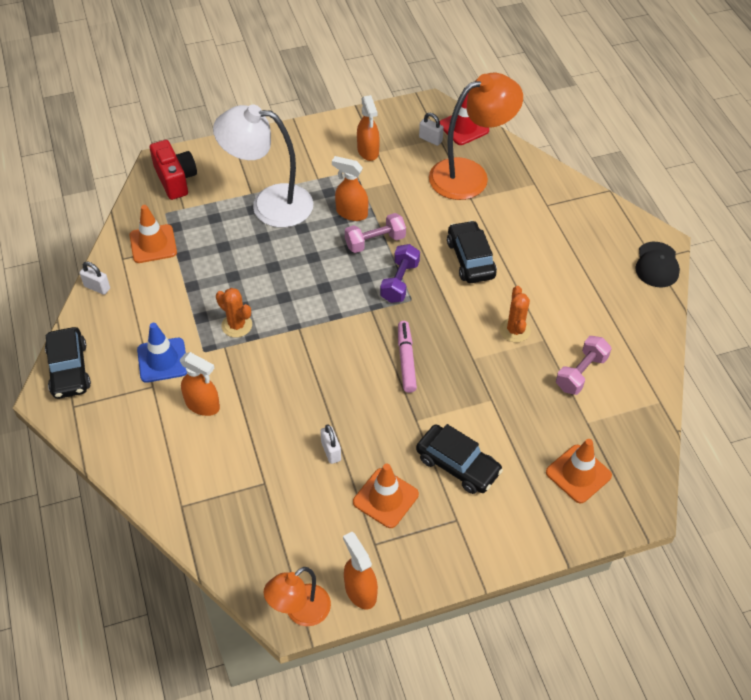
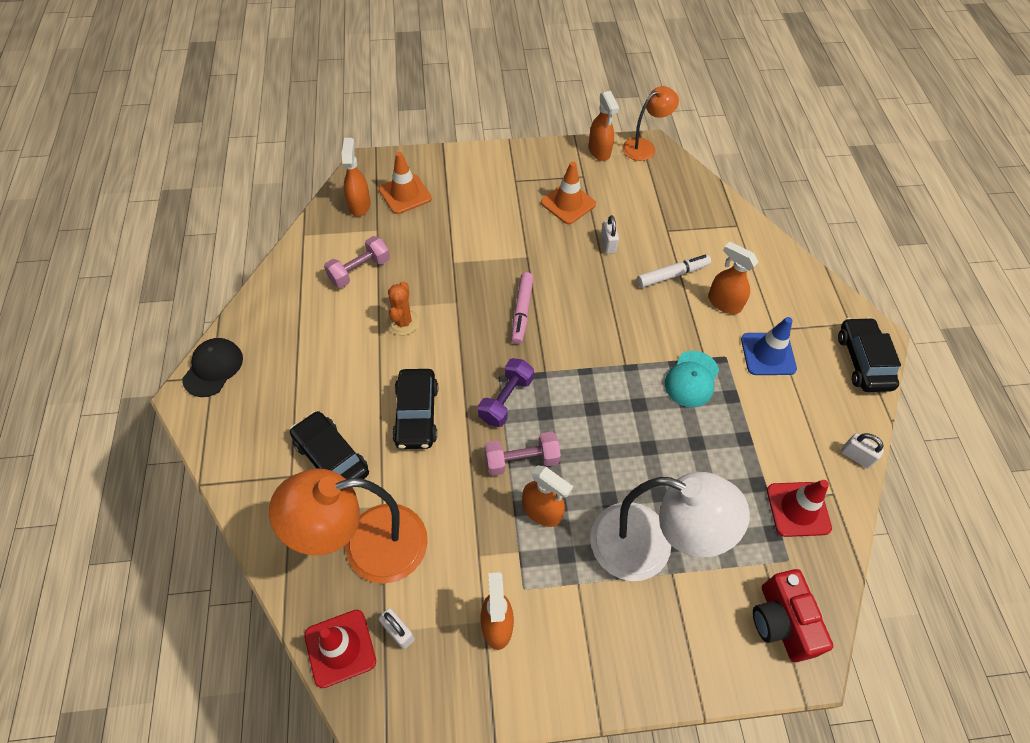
camera: 170 degrees left, 5 degrees up
orange traffic cone [130,205,177,263] -> red traffic cone [767,480,832,537]
orange cactus [216,288,252,337] -> turquoise cap [665,351,719,407]
black car [416,424,503,494] -> black car moved to [290,411,369,480]
none -> orange spray bottle [342,138,371,217]
none -> white marker [637,255,711,288]

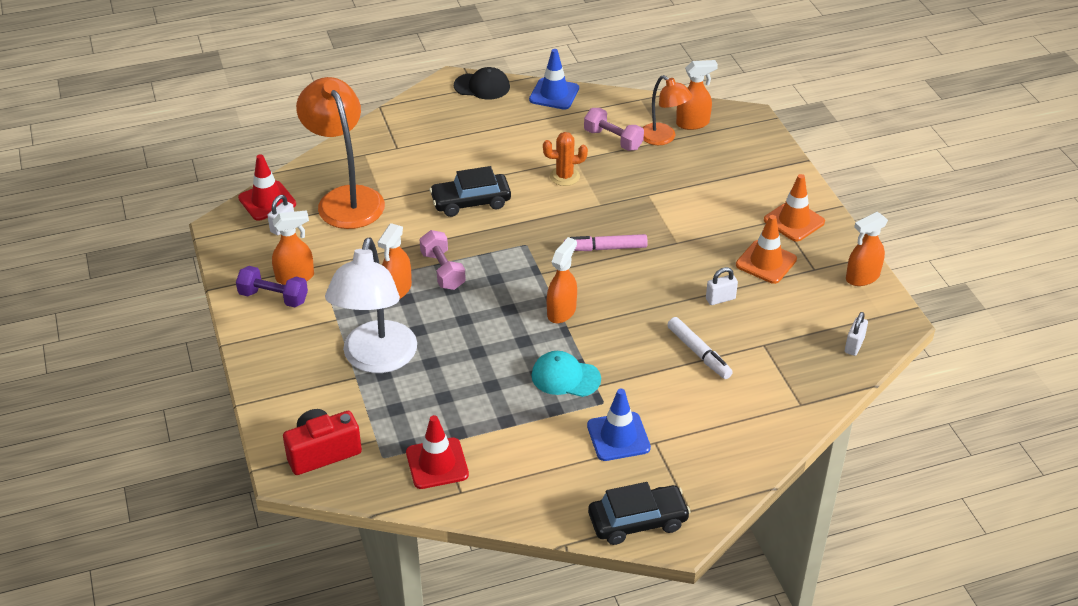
camera: 80 degrees right, 15 degrees down
black car [290,411,369,480] -> none
orange traffic cone [379,152,432,214] -> orange traffic cone moved to [764,174,825,242]
purple dumbbell [478,358,534,427] -> purple dumbbell moved to [236,266,308,307]
orange lamp [623,86,679,161] -> orange lamp moved to [643,75,693,145]
orange spray bottle [708,241,758,314] -> orange spray bottle moved to [547,237,577,323]
white padlock [841,433,884,469] -> white padlock moved to [845,312,868,356]
none -> blue traffic cone [529,49,579,110]

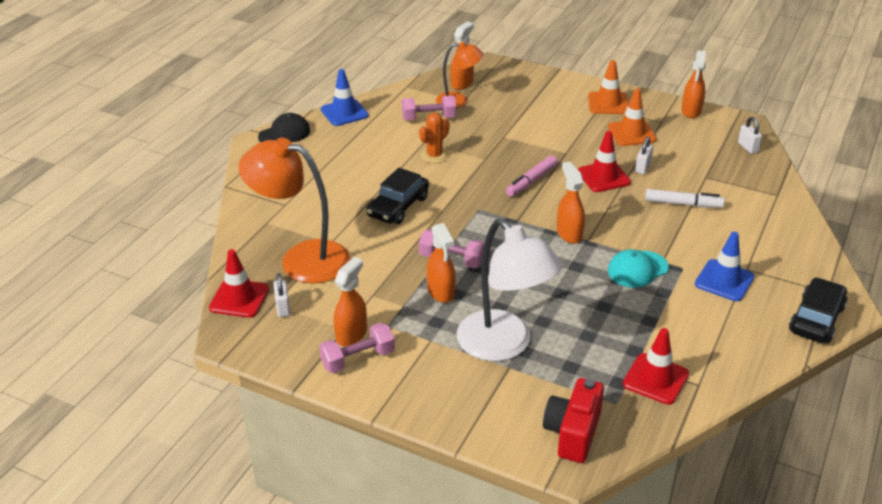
camera: 45 degrees left, 5 degrees down
purple dumbbell [236,266,308,307] -> pink dumbbell [319,322,395,373]
none -> red traffic cone [578,131,631,192]

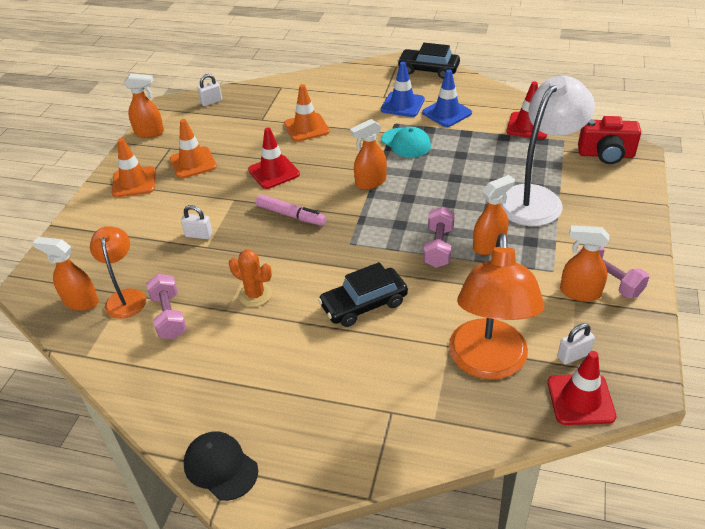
camera: 100 degrees left, 5 degrees up
blue traffic cone [321,69,369,126] -> blue traffic cone moved to [422,69,472,127]
black car [366,168,429,224] -> black car turned 135 degrees clockwise [318,262,408,327]
white padlock [635,136,653,174] -> white padlock moved to [181,205,212,239]
white marker [645,189,725,208] -> orange traffic cone [284,84,330,142]

